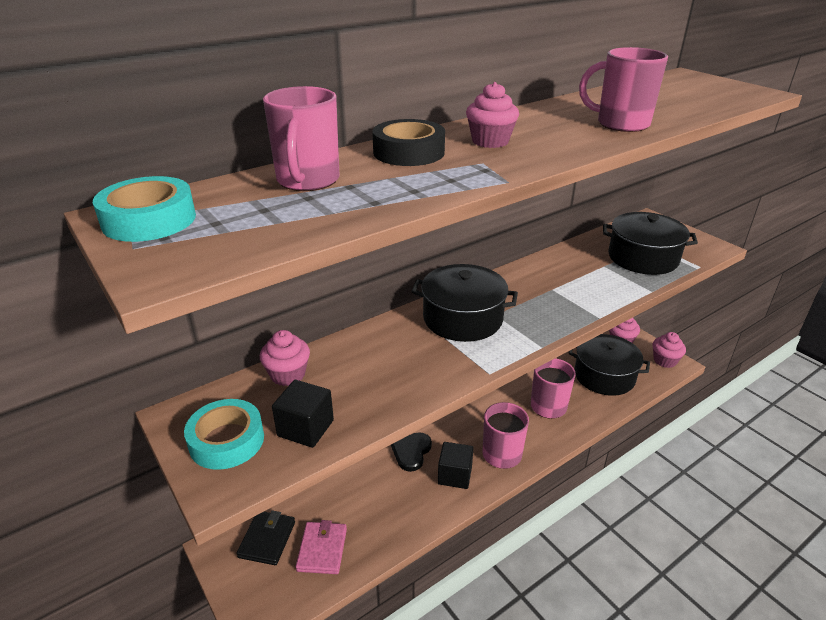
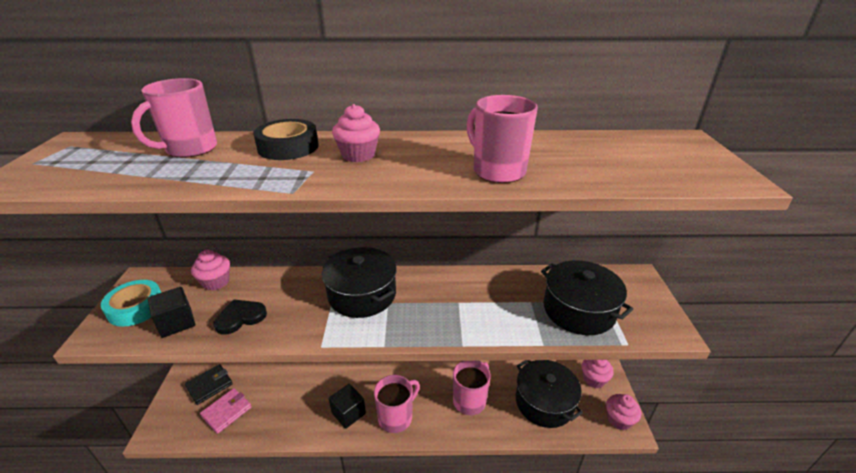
camera: 35 degrees right, 0 degrees up
turquoise tape [93,176,196,242] -> none
black heart [391,432,432,472] -> black heart moved to [213,299,267,335]

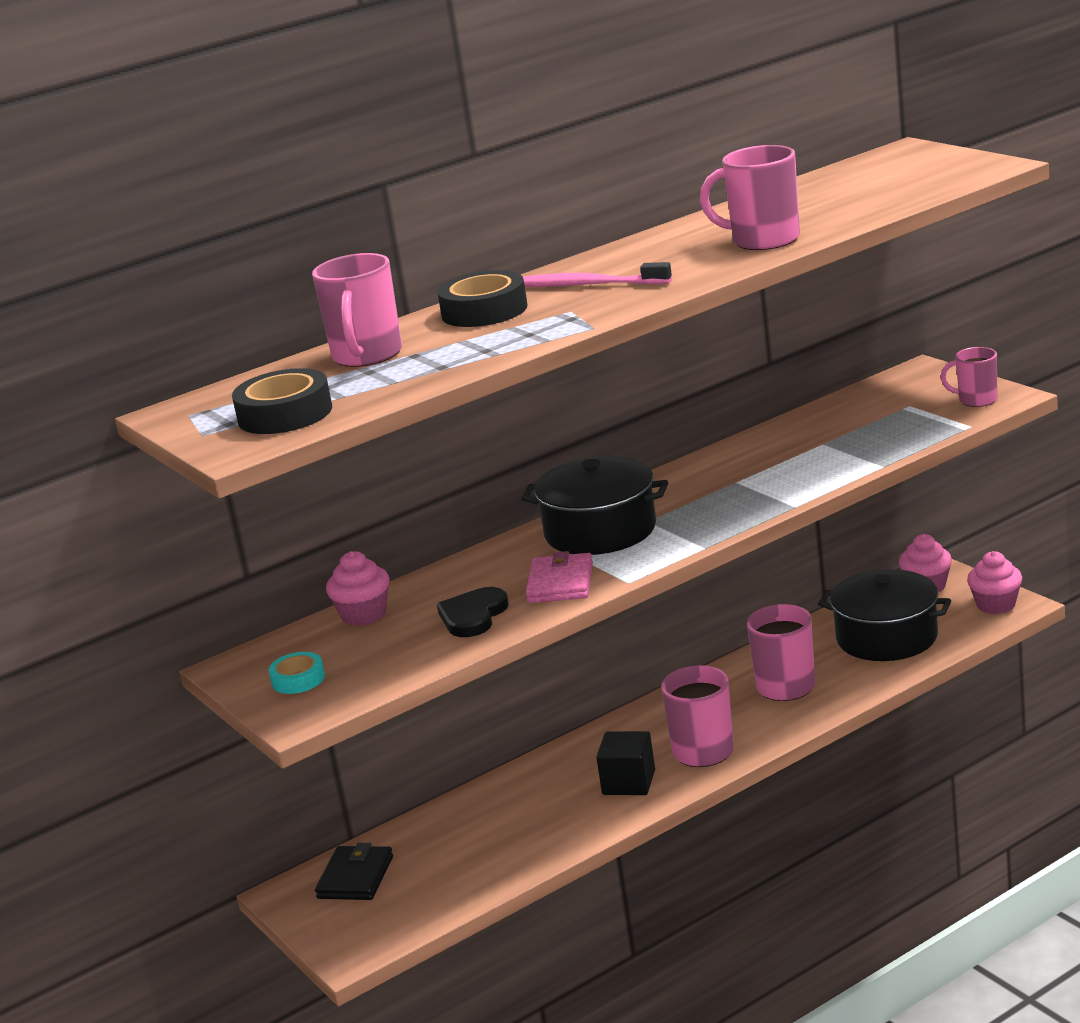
camera: 30 degrees left, 10 degrees down
turquoise tape [101,280,161,327] -> turquoise tape [269,652,325,694], size x0.60
black cube [148,287,195,338] -> none
pink wallet [200,388,252,434] -> pink wallet moved to [526,551,593,603]
pink cupcake [332,104,380,162] -> pink toothbrush [523,262,672,287]
black pot [541,260,633,335] -> none
none -> black tape [232,368,332,434]
none -> pink mug [941,347,998,407]

